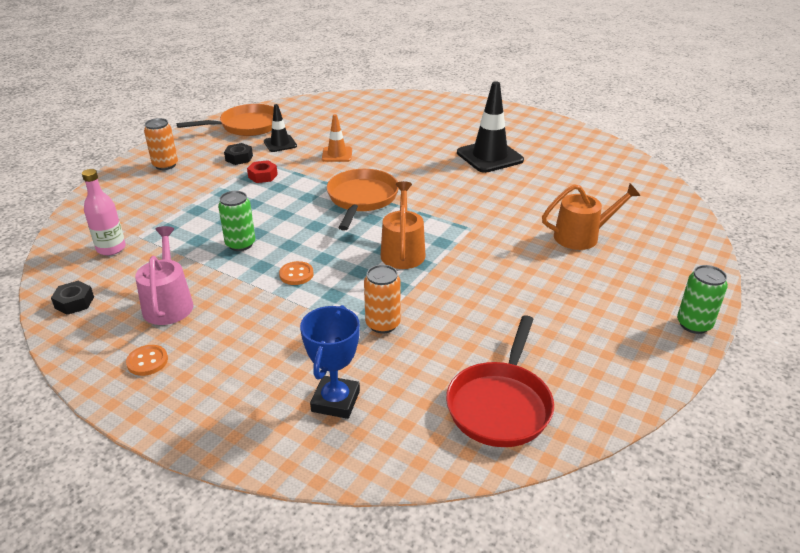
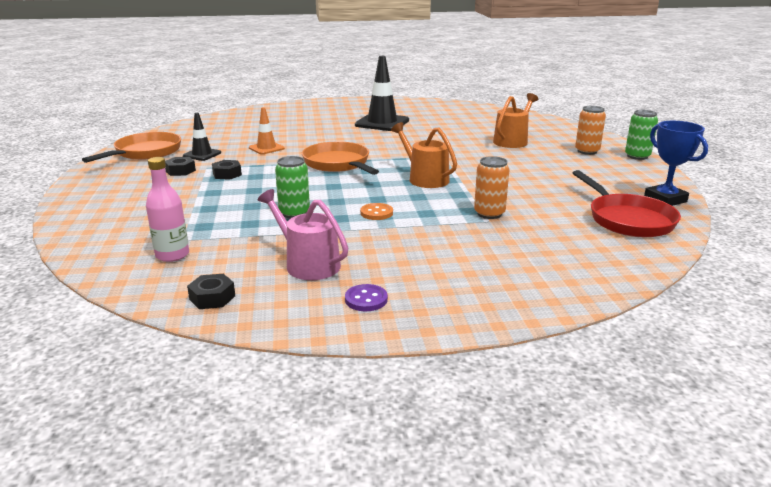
camera: 40 degrees left, 10 degrees down
orange button [126,345,168,376] -> purple button [345,284,388,311]
orange can [144,118,178,170] -> orange can moved to [575,106,606,155]
red nut [247,160,278,183] -> black nut [212,160,242,180]
blue trophy [300,305,360,419] -> blue trophy moved to [644,121,708,206]

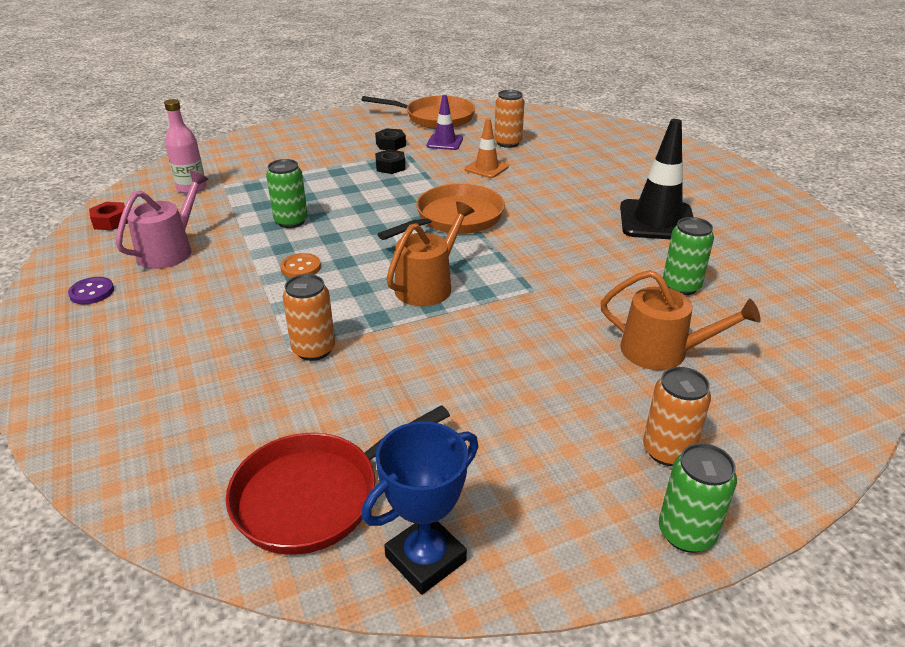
camera: 75 degrees right, 10 degrees up
black traffic cone [183,113,221,161] -> purple traffic cone [426,95,463,150]
black nut [187,274,235,309] -> red nut [89,202,128,230]
none -> orange can [494,90,525,148]
none -> green can [663,217,714,295]

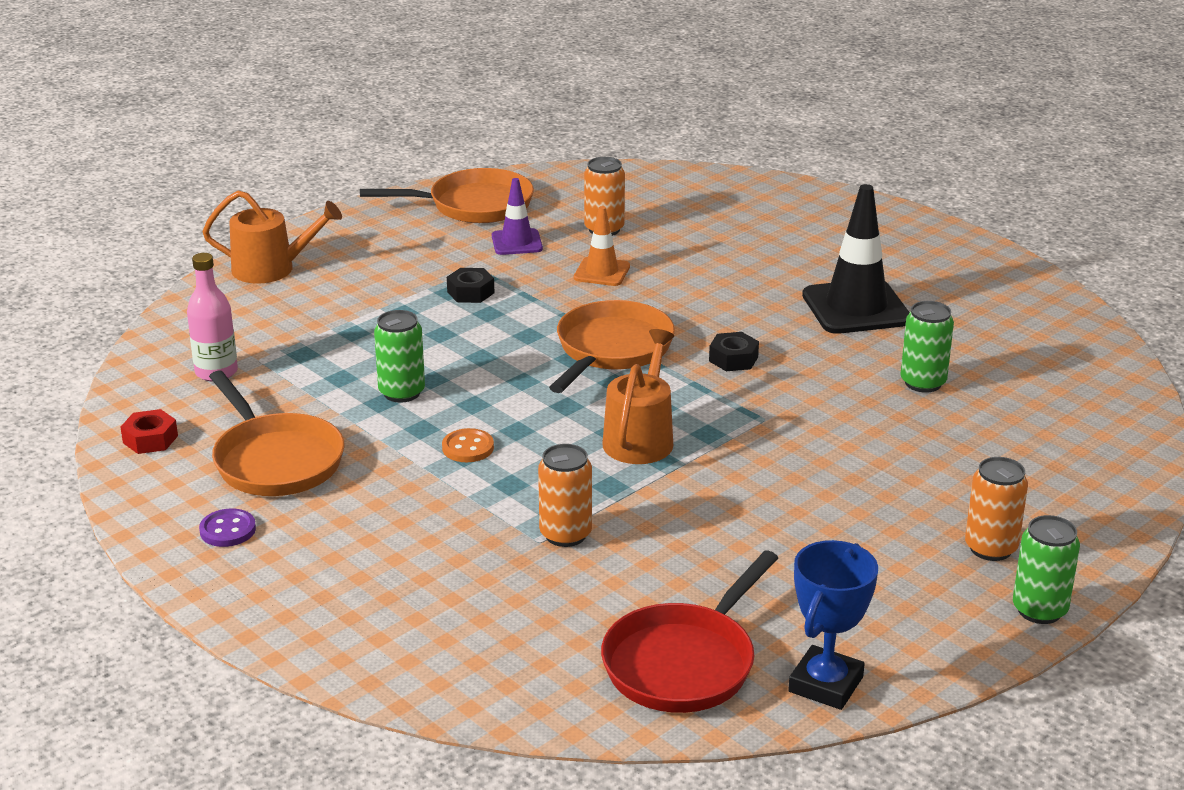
camera: 20 degrees left, 5 degrees down
pink watering can [116,170,208,269] -> orange pan [209,371,345,496]
black nut [375,128,406,150] -> black nut moved to [709,332,759,371]
orange watering can [600,270,761,370] -> orange watering can moved to [202,191,342,284]

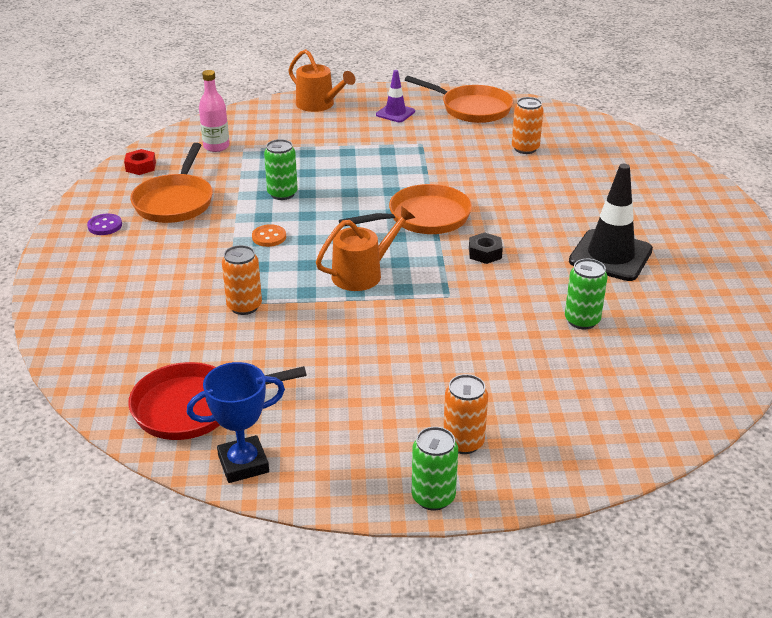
camera: 40 degrees right, 5 degrees up
black nut [447,268,495,303] -> none
purple traffic cone [492,178,543,255] -> purple traffic cone moved to [376,70,415,122]
orange traffic cone [574,206,630,286] -> none

